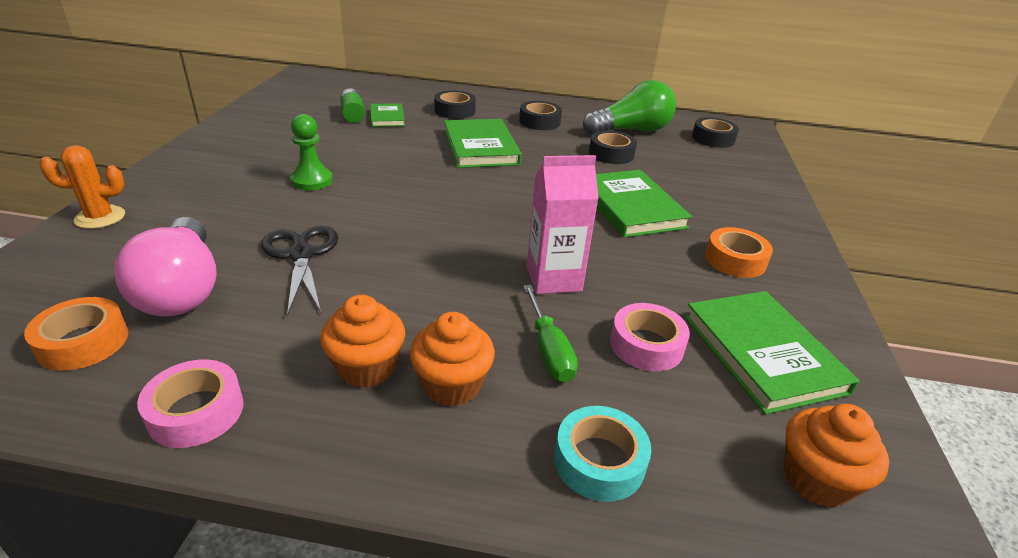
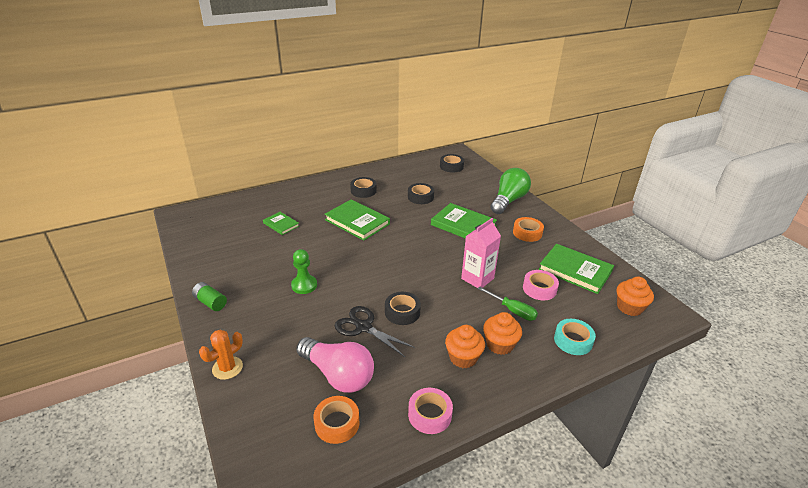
camera: 35 degrees left, 0 degrees up
green battery [340,88,365,123] -> green battery moved to [192,282,227,311]
black tape [434,90,476,119] -> black tape moved to [385,292,421,325]
green light bulb [583,80,676,135] -> green light bulb moved to [490,168,531,214]

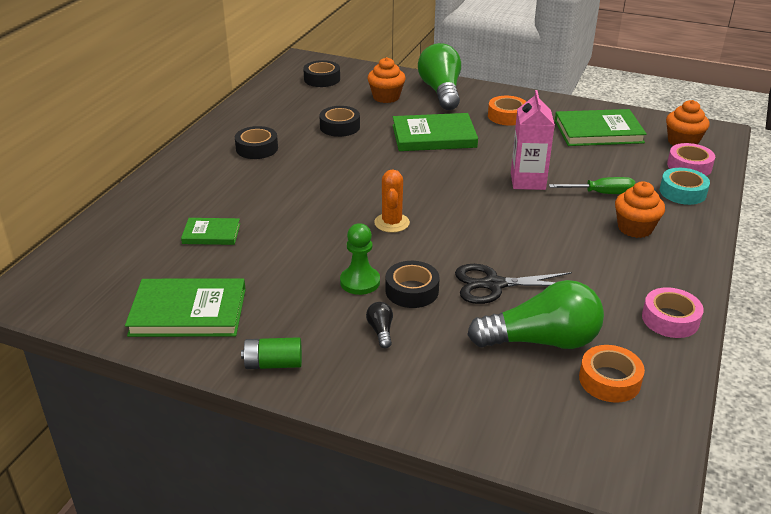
camera: 40 degrees left, 0 degrees up
orange cactus [199,330,243,380] -> orange cactus moved to [374,169,410,233]
pink light bulb [296,337,374,393] -> green light bulb [467,280,604,349]
green book [325,199,390,241] -> green book moved to [125,279,246,337]
black tape [385,292,421,325] -> black tape moved to [385,261,440,308]
orange cupcake [445,325,485,368] -> orange cupcake moved to [367,57,406,103]
pink tape [523,270,559,300] -> pink tape moved to [667,143,715,176]
none -> black light bulb [366,302,393,348]

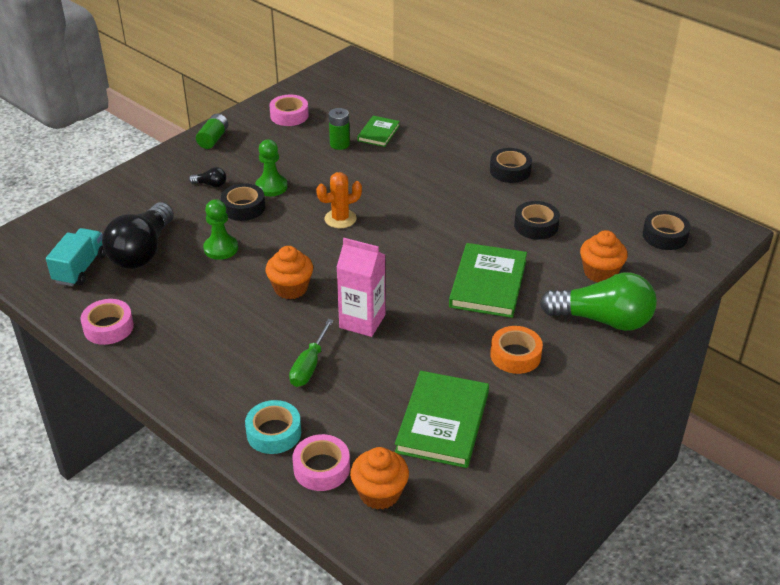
camera: 110 degrees right, 5 degrees up
green book [125,279,246,337] -> pink tape [269,95,309,126]
orange cactus [374,169,410,233] -> orange cactus turned 45 degrees counterclockwise [316,172,362,228]
black scissors [455,264,572,304] -> green pawn [203,199,238,260]
green light bulb [467,280,604,349] -> black light bulb [102,202,174,269]
orange tape [579,345,645,403] -> turquoise truck [46,228,105,286]
orange cupcake [615,181,665,238] -> orange cupcake moved to [266,246,313,299]
none -> green battery [329,108,350,150]

